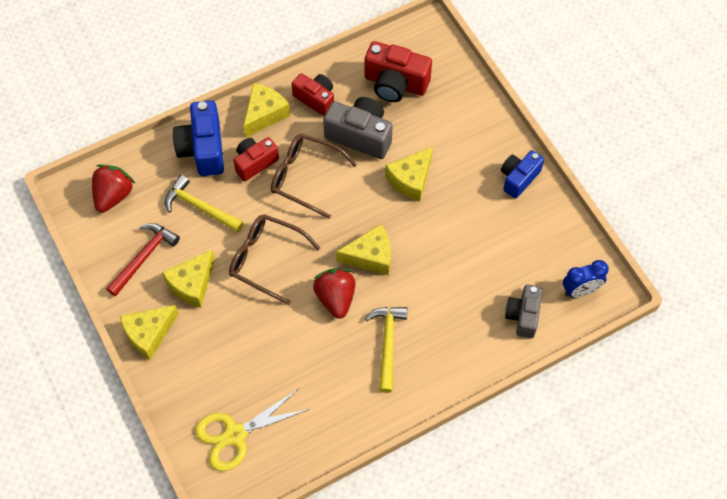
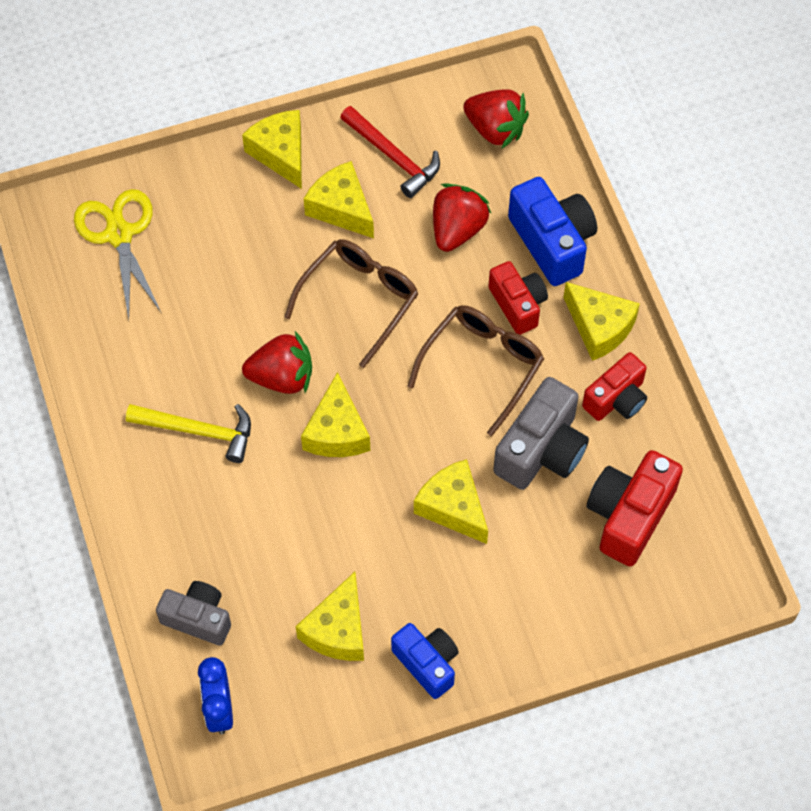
camera: 100 degrees right, 0 degrees up
yellow hammer [165,175,244,233] -> red strawberry [433,183,491,252]
blue camera [173,100,224,176] -> blue camera turned 60 degrees clockwise [508,177,597,286]
none -> yellow cheese [296,572,364,661]

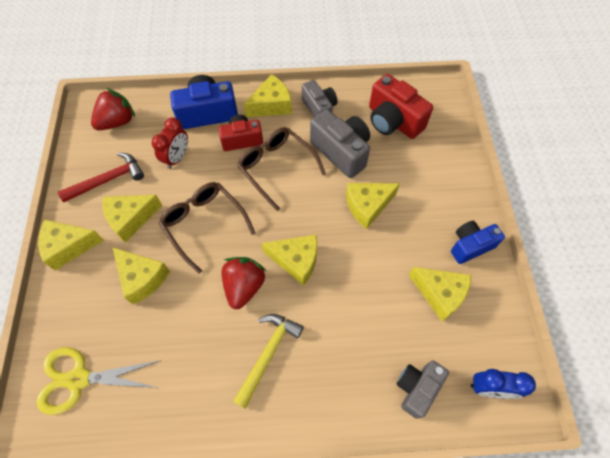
camera: 75 degrees left, 0 degrees up
red strawberry [433,183,491,252] -> red clock [152,117,188,169]
red camera [582,352,647,421] -> grey camera [302,80,337,117]
none -> yellow cheese [113,247,170,305]

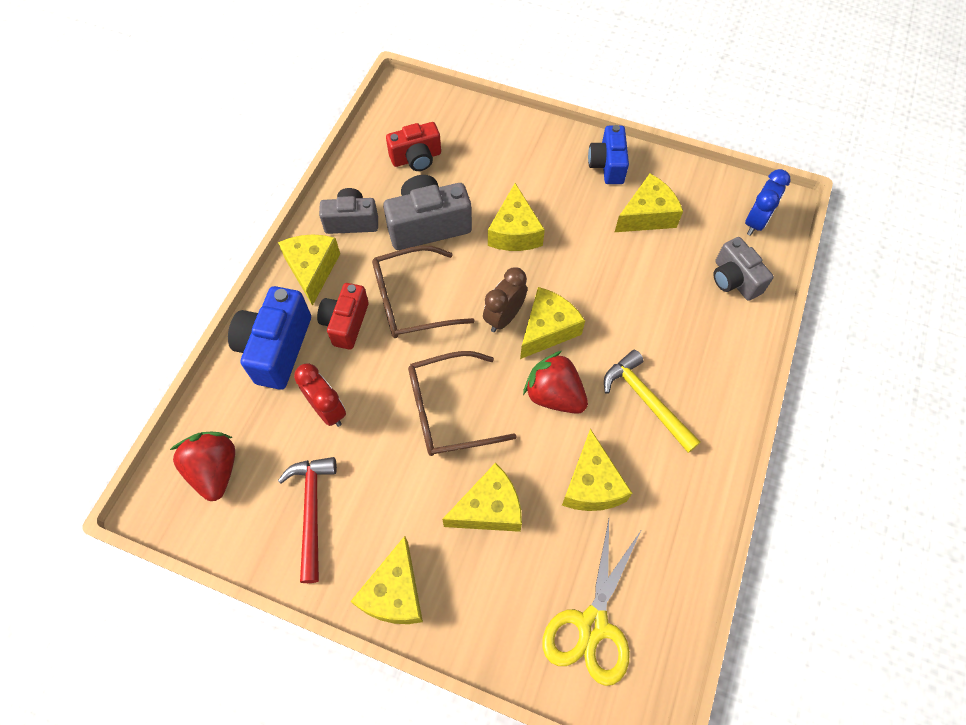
camera: 65 degrees left, 0 degrees up
yellow cheese [102,195,163,243] -> yellow cheese moved to [562,429,632,511]
red camera [369,74,433,139] -> red camera [386,122,441,171], size x0.66
none -> brown clock [483,267,527,332]

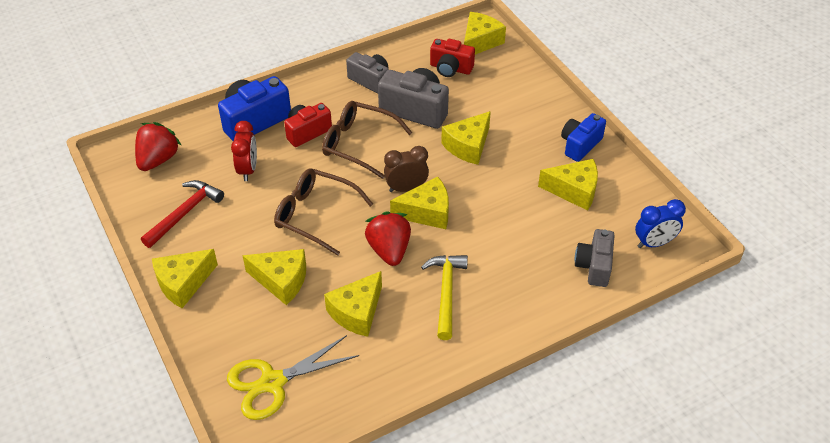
camera: 40 degrees right, 15 degrees down
yellow cheese [278,234,340,306] -> yellow cheese moved to [464,12,506,54]

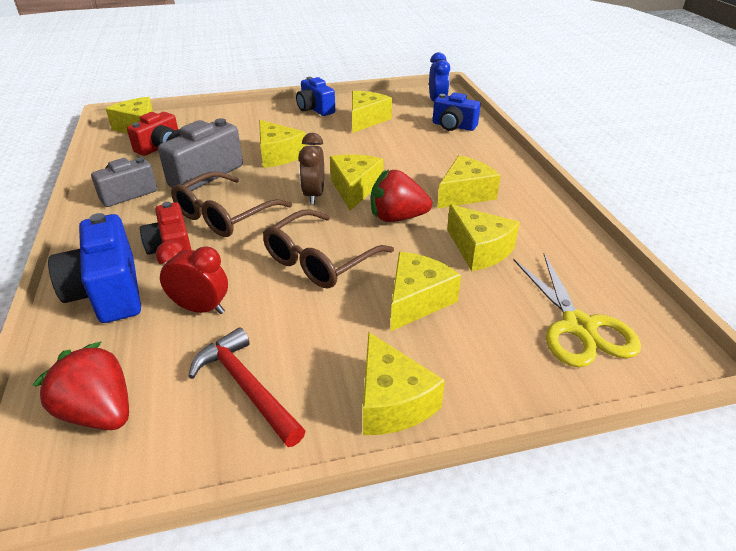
camera: 75 degrees left, 10 degrees down
yellow hammer [421,255,468,340] -> yellow cheese [437,155,501,209]
grey camera [575,229,615,287] -> blue camera [433,92,481,131]

